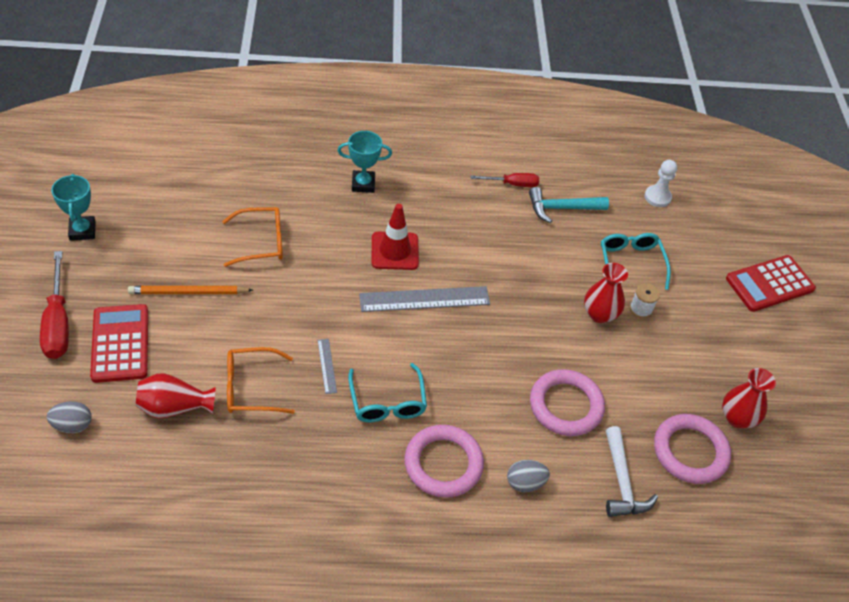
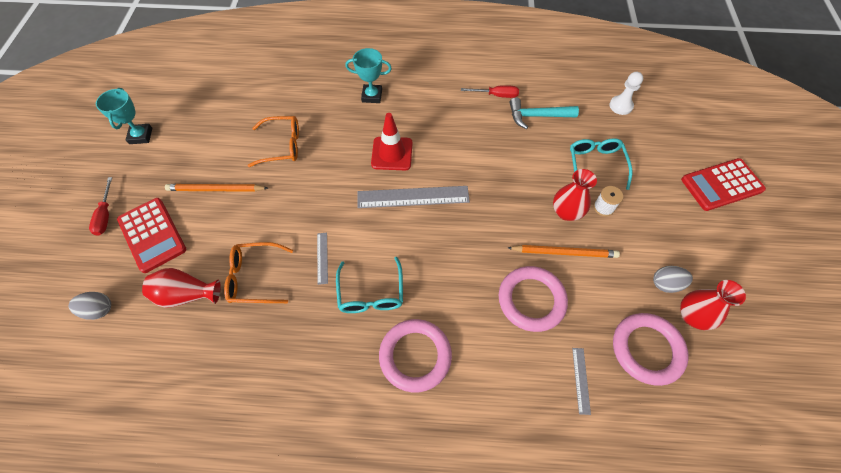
camera: 10 degrees right, 10 degrees up
red screwdriver [40,251,69,359] -> red screwdriver [89,177,112,236], size x0.61
red calculator [90,304,148,383] -> red calculator turned 150 degrees clockwise [117,198,187,273]
grey egg [507,460,550,492] -> grey egg moved to [653,266,693,293]
white hammer [605,426,658,517] -> grey ruler [572,348,591,415]
none -> orange pencil [508,245,620,258]

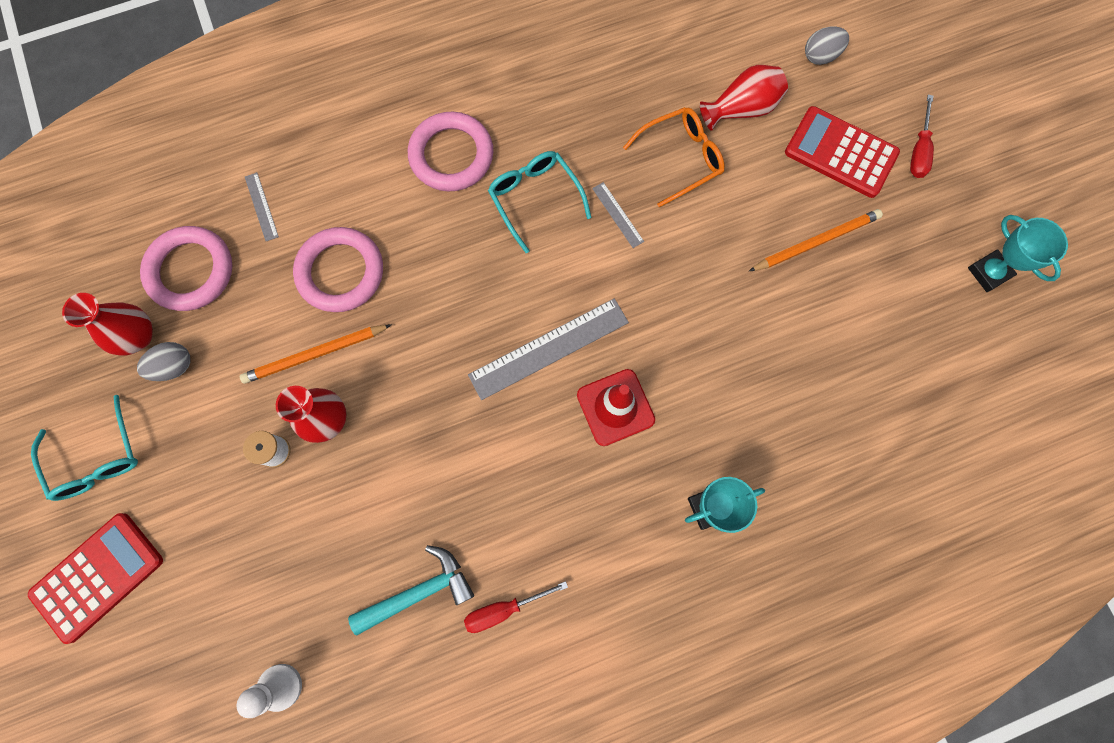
camera: 155 degrees right, 15 degrees up
red screwdriver [89,177,112,236] -> red screwdriver turned 135 degrees counterclockwise [910,95,934,178]
orange glasses [248,116,299,167] -> none
turquoise glasses [570,138,632,190] -> turquoise glasses moved to [31,395,138,501]

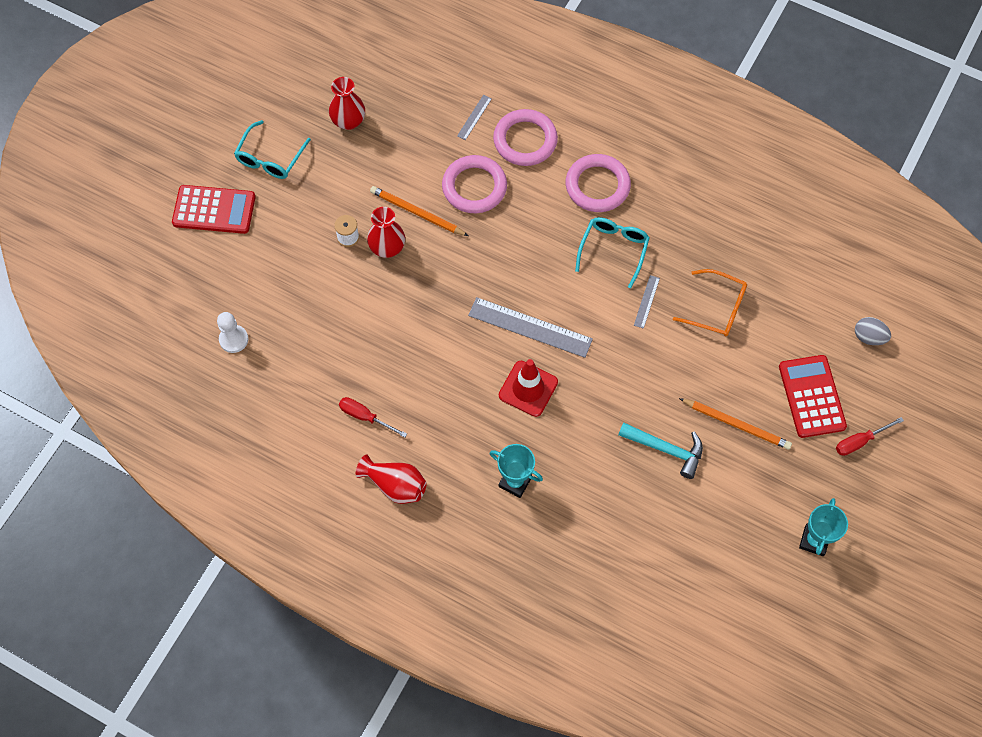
camera: 50 degrees right, 10 degrees down
grey egg [137,342,190,381] -> none
pink ring [140,226,232,311] -> pink ring moved to [493,109,558,166]
turquoise hammer [348,545,474,635] -> turquoise hammer moved to [618,422,703,479]
red vase [700,65,788,131] -> red vase moved to [356,454,427,504]

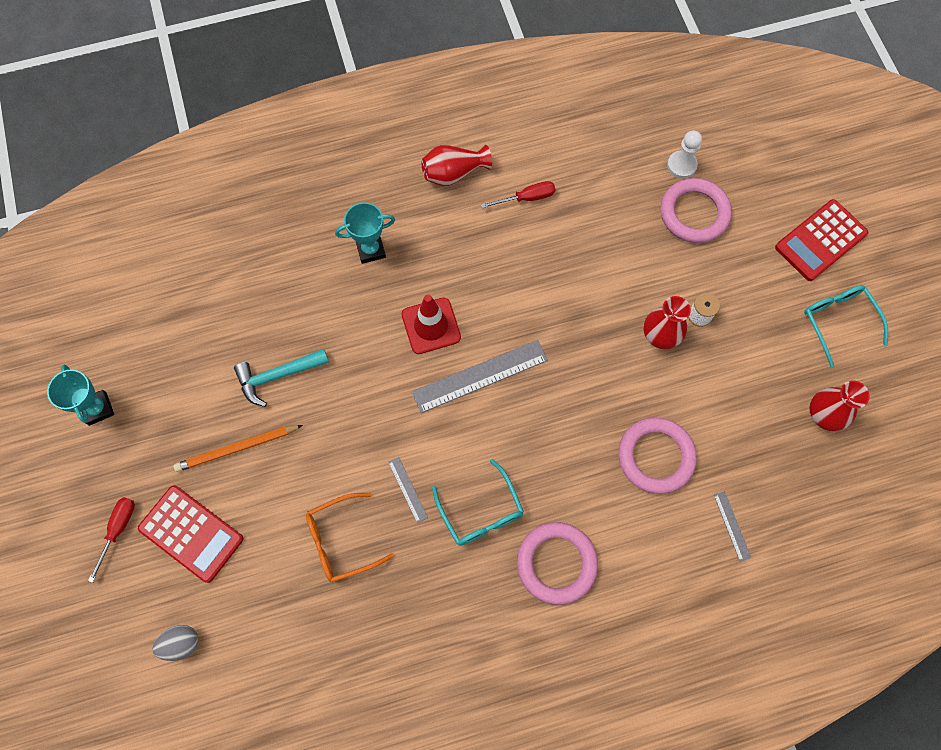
camera: 135 degrees right, 5 degrees up
orange pencil [370,186,468,236] -> none
pink ring [493,109,558,166] -> pink ring moved to [661,178,732,243]

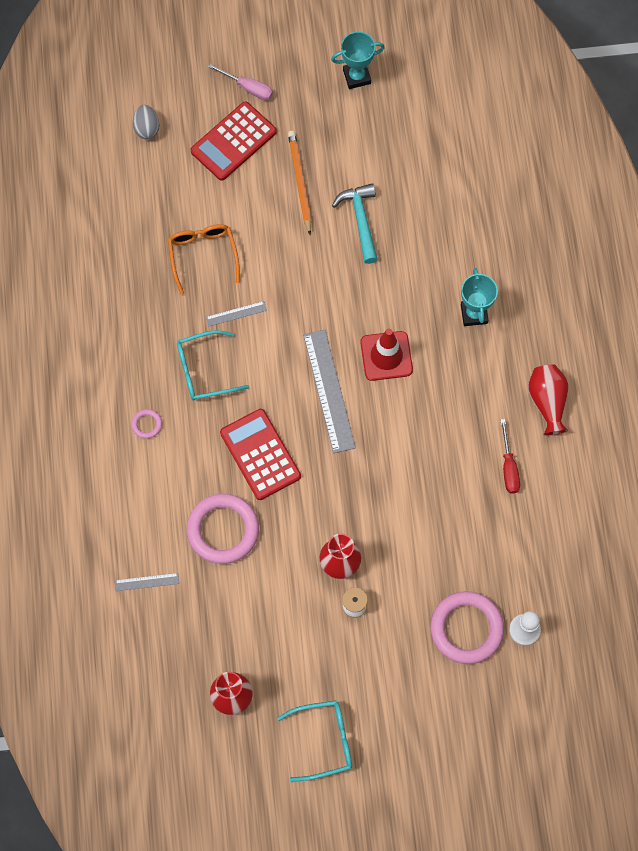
camera: 100 degrees right, 0 degrees up
red screwdriver [88,497,135,583] -> pink screwdriver [208,64,273,100]
pink ring [517,522,598,605] -> pink ring [131,409,162,439], size x0.43
red calculator [775,199,868,281] -> red calculator moved to [220,409,301,500]

